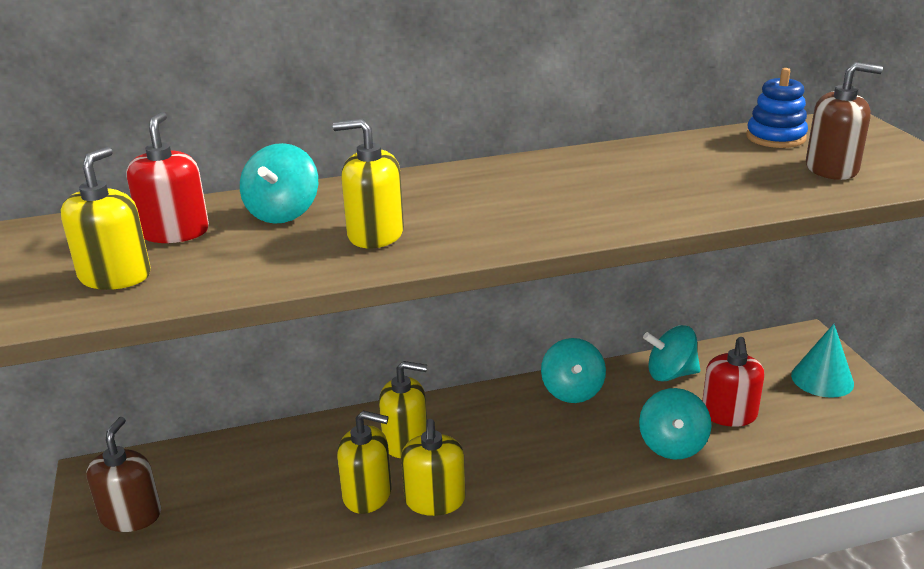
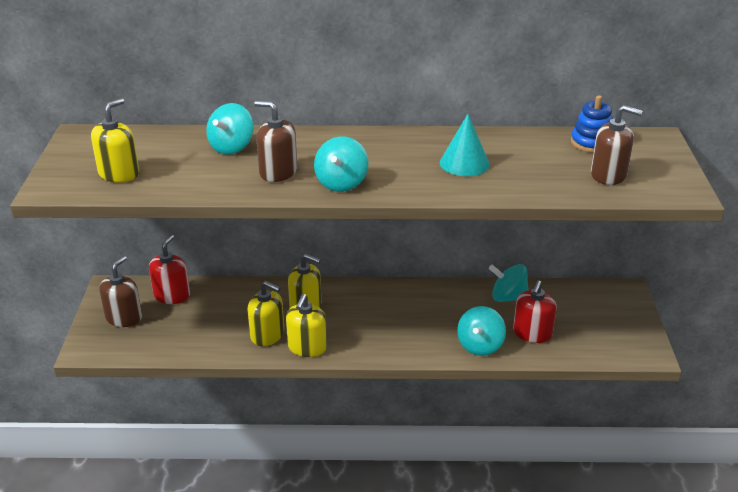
camera: 15 degrees right, 5 degrees up
red soap dispenser [126,112,209,243] -> red soap dispenser moved to [149,235,190,304]
yellow soap dispenser [333,119,404,248] -> brown soap dispenser [254,101,297,182]
turquoise spinning top [541,338,606,403] -> turquoise spinning top moved to [314,136,368,192]
turquoise cone [791,324,854,398] -> turquoise cone moved to [440,114,490,176]

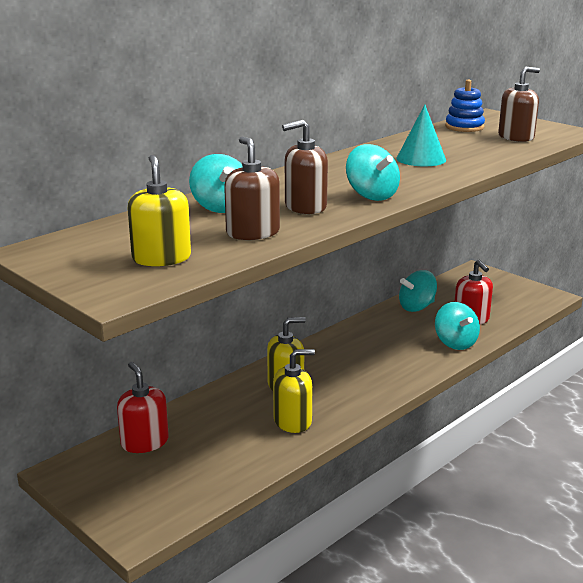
camera: 45 degrees left, 10 degrees down
brown soap dispenser [99,256,142,327] -> brown soap dispenser moved to [224,137,280,240]
yellow soap dispenser [286,294,327,357] -> none

